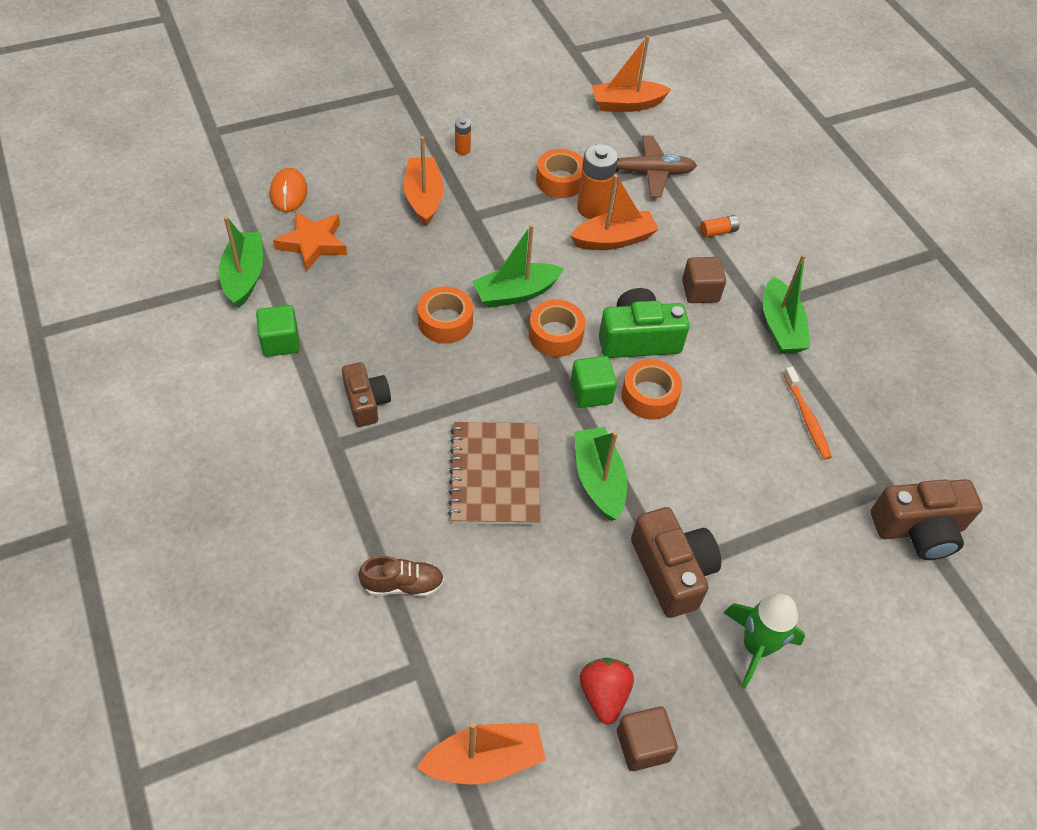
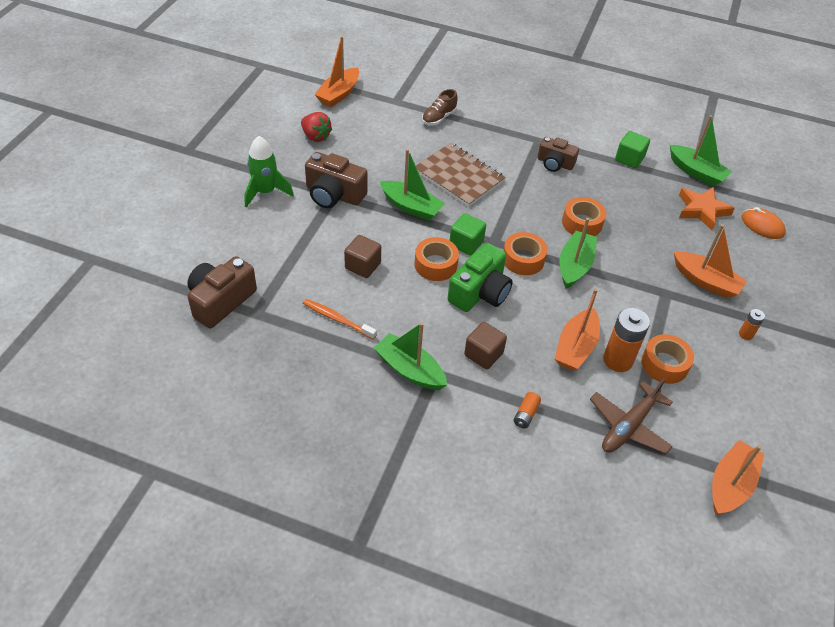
camera: 135 degrees right, 5 degrees down
brown cube [617,707,678,771] -> brown cube moved to [344,235,381,278]

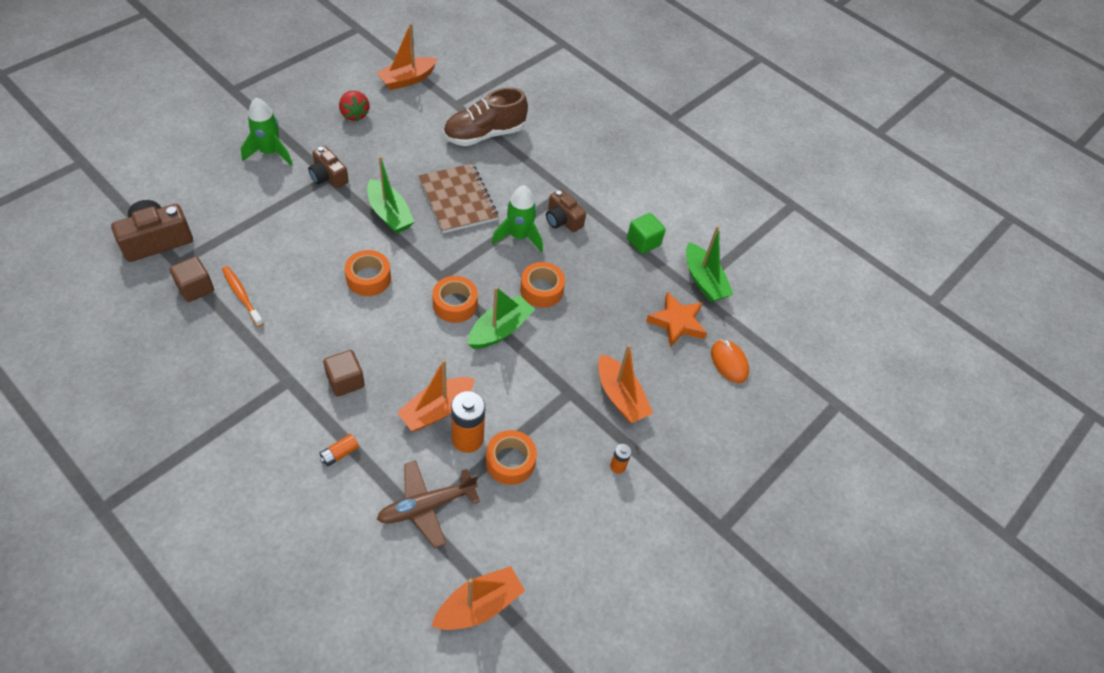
camera: 20 degrees right, 5 degrees up
brown camera [305,152,368,208] -> brown camera [308,146,349,188], size x0.66
brown cube [344,235,381,278] -> brown cube moved to [169,256,214,302]
green boat [374,322,447,390] -> none
brown shoe [422,89,458,125] -> brown shoe [443,87,528,146], size x1.80
green camera [447,243,513,312] -> none
green cube [450,213,486,255] -> none
none -> green rocket [492,185,543,252]

